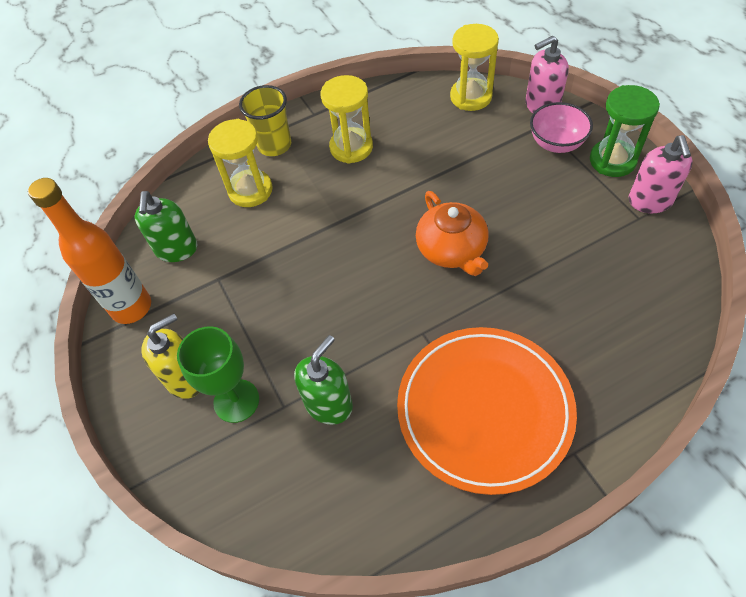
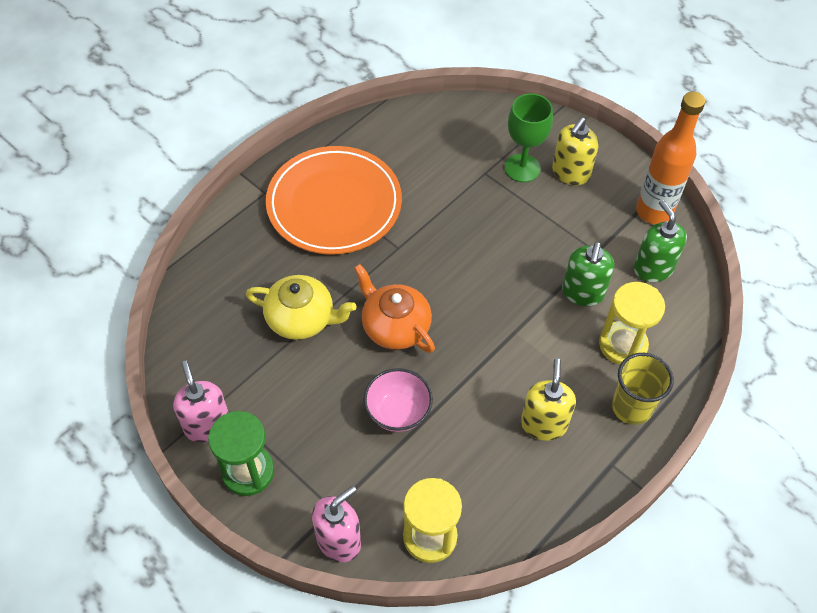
camera: 155 degrees right, 0 degrees up
green soap dispenser [294,335,353,425] -> green soap dispenser moved to [562,242,614,306]
yellow hourglass [320,75,373,164] -> yellow soap dispenser [521,358,576,441]
pink bowl [530,102,593,153] -> pink bowl moved to [364,368,433,432]
none -> yellow teapot [246,275,357,340]

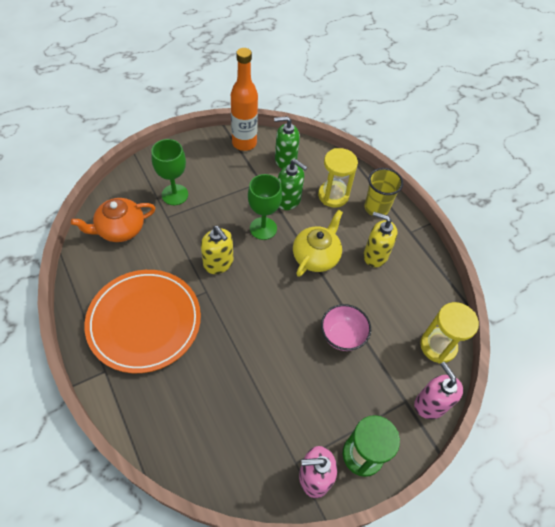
camera: 75 degrees left, 0 degrees up
yellow teapot [246,275,357,340] -> yellow teapot moved to [293,210,343,277]
orange teapot [354,264,435,353] -> orange teapot moved to [71,198,155,242]
yellow soap dispenser [552,117,599,185] -> yellow soap dispenser moved to [201,226,233,274]
none -> green goblet [248,174,282,240]

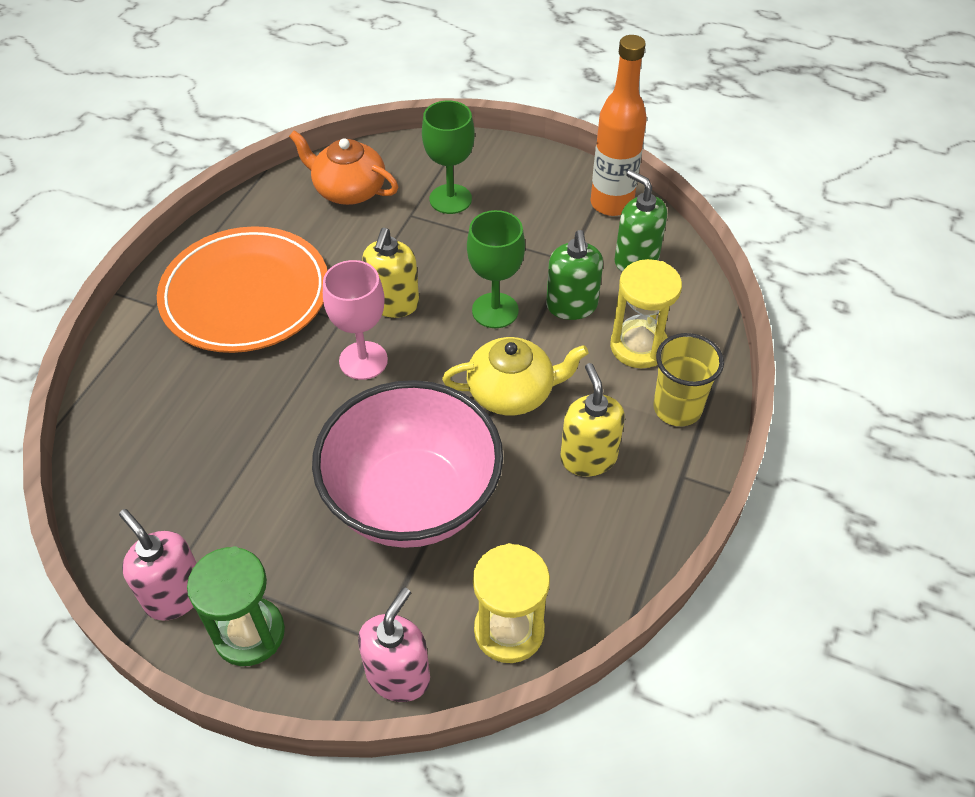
camera: 55 degrees right, 5 degrees down
pink bowl [321,304,371,351] -> pink bowl [312,380,503,548], size x2.08
none -> pink goblet [323,260,388,380]

